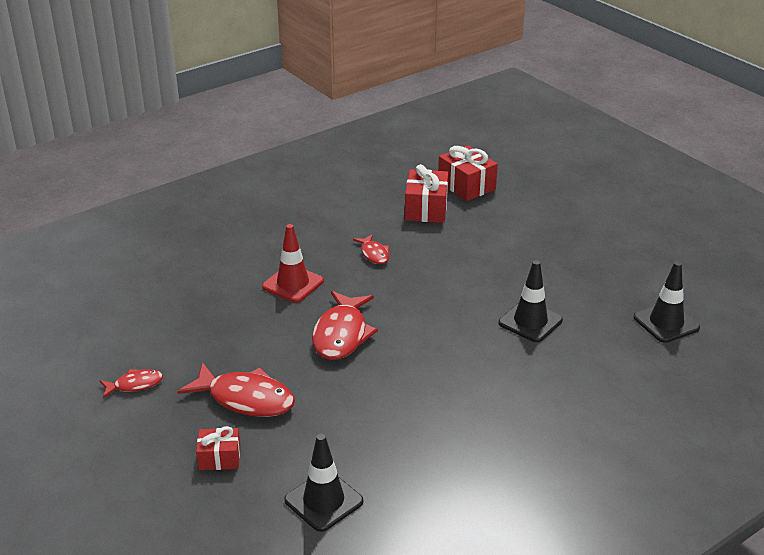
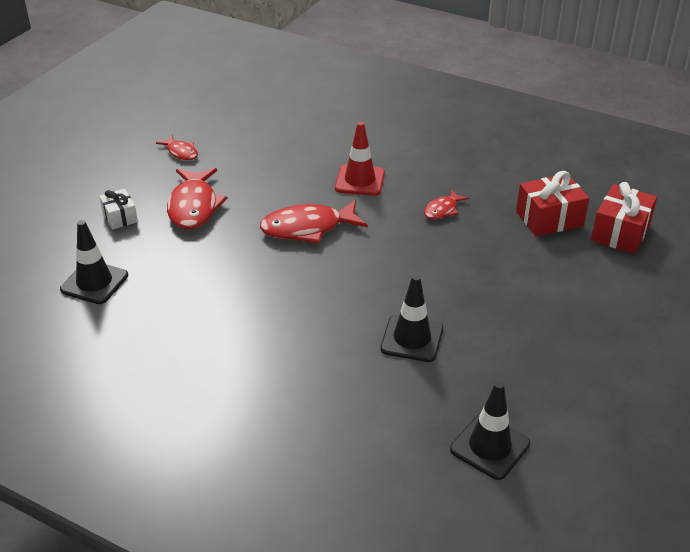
camera: 65 degrees right, 5 degrees up
red gift [196,426,240,470] -> white gift [99,189,138,230]

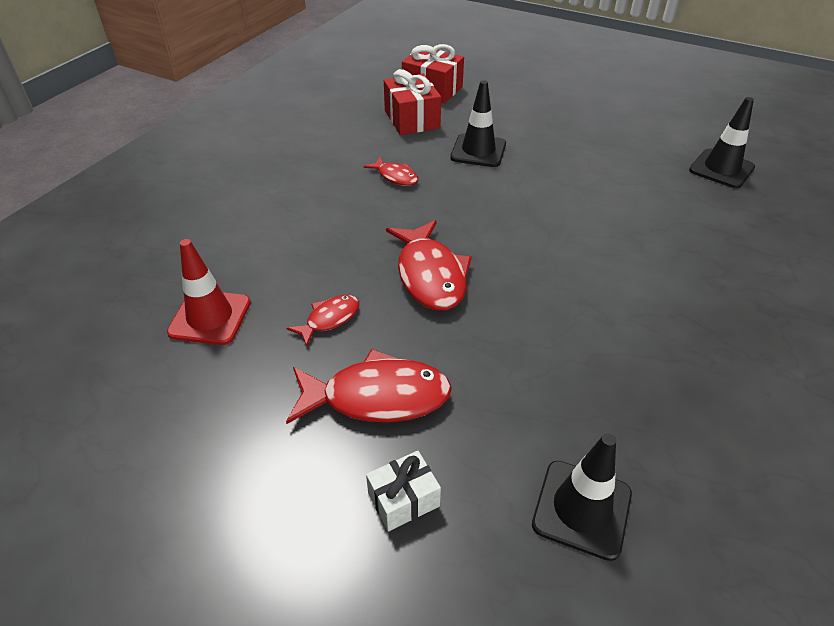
camera: 90 degrees left, 5 degrees up
red fish [156,135,198,160] -> red fish moved to [287,295,359,347]
red traffic cone [335,122,385,196] -> red traffic cone moved to [167,239,251,345]
black traffic cone [380,275,443,362] -> black traffic cone moved to [450,80,506,167]

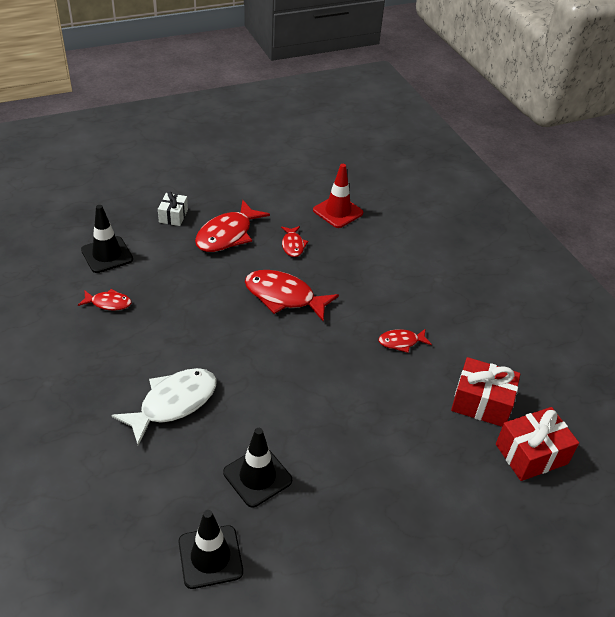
camera: 125 degrees right, 0 degrees up
black traffic cone [450,80,506,167] -> black traffic cone moved to [223,428,292,507]
none -> red fish [78,289,131,311]
none -> white fish [111,368,217,446]

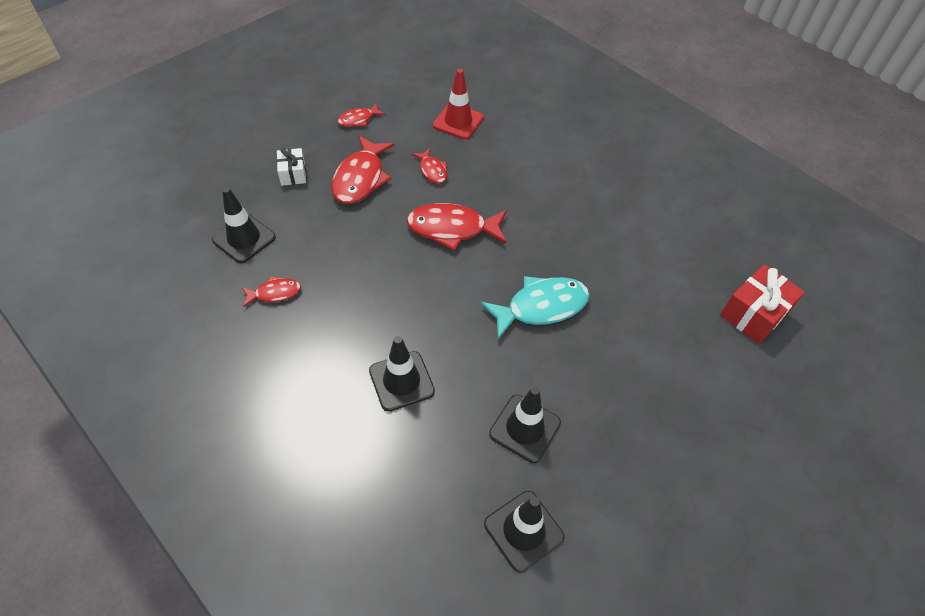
camera: 20 degrees left, 10 degrees up
white fish [111,368,217,446] -> black traffic cone [369,336,435,412]
red fish [379,328,432,353] -> red fish moved to [338,103,385,127]
red gift [451,357,520,427] -> none
none -> turquoise fish [480,276,590,340]

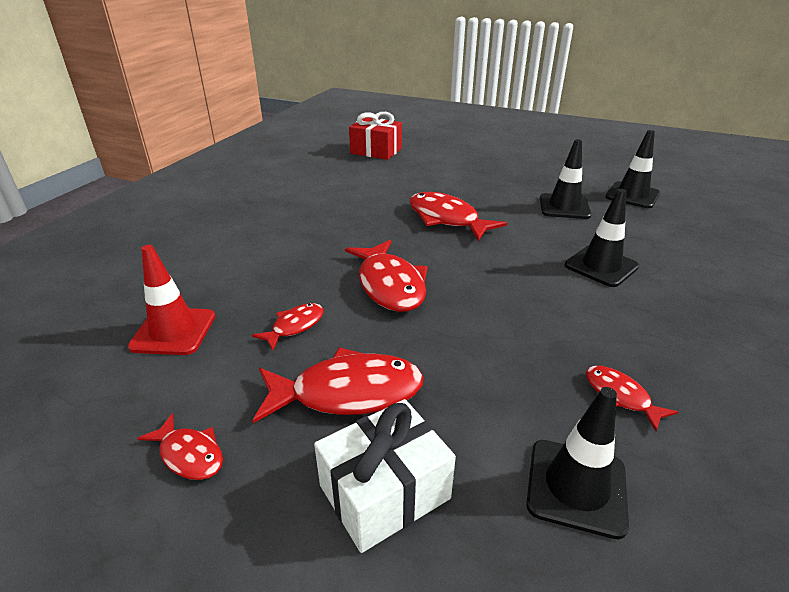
camera: 110 degrees left, 20 degrees down
white gift [277,148,306,186] -> white gift [314,399,456,553], size x1.65
turquoise fish [480,276,590,340] -> red fish [410,192,507,241]

